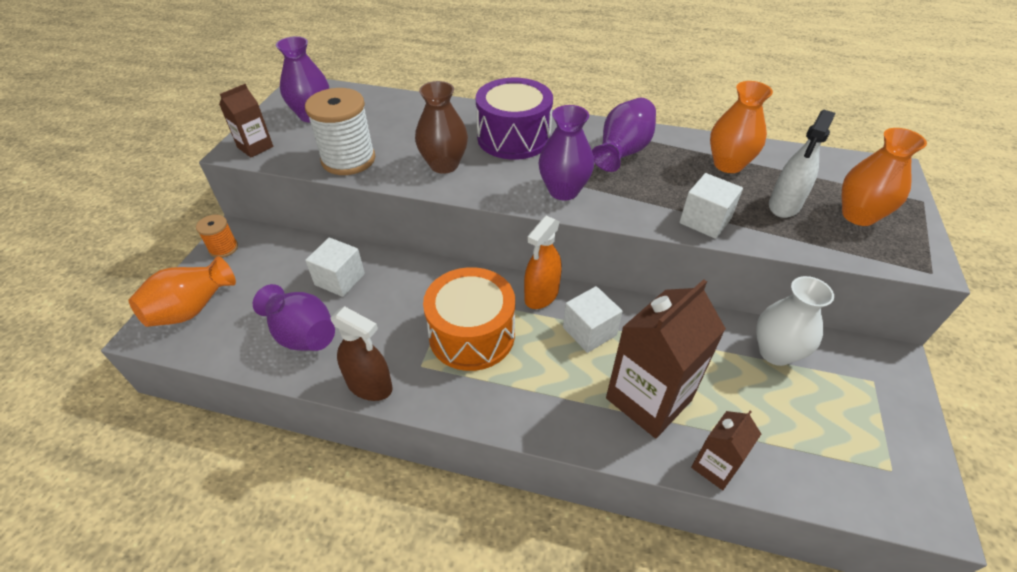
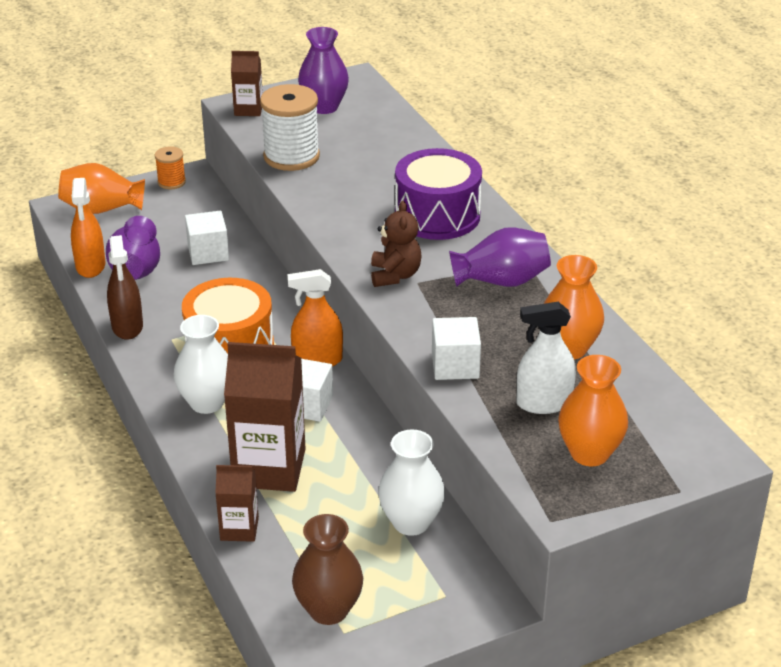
camera: 50 degrees right, 10 degrees down
brown vase [415,81,468,174] -> brown vase moved to [292,514,363,625]
purple vase [538,105,594,201] -> brown teddy bear [371,201,422,287]
none -> orange spray bottle [71,178,106,278]
none -> white vase [174,315,228,414]

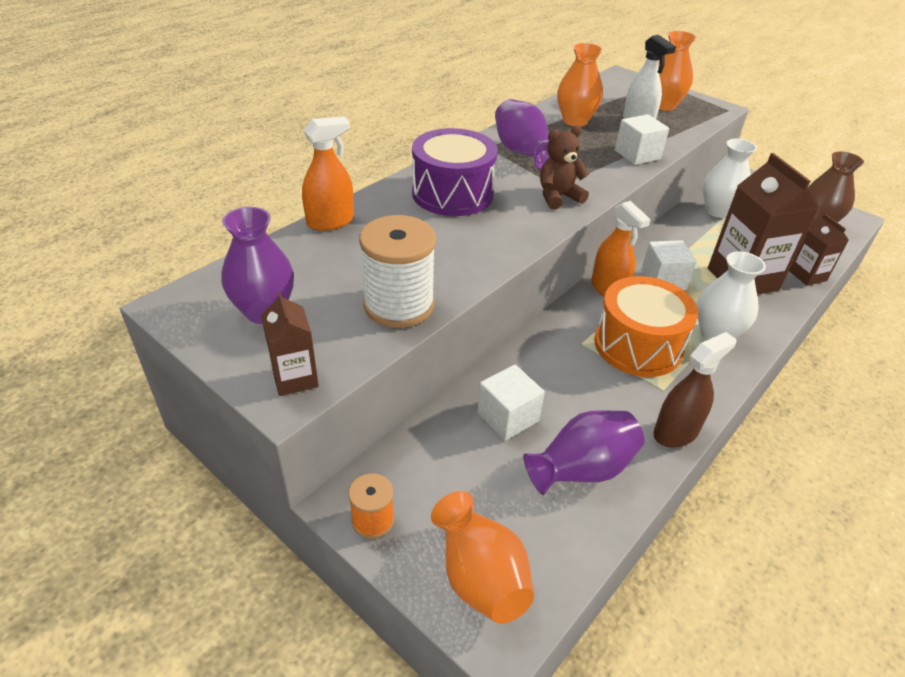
camera: 115 degrees left, 5 degrees up
orange spray bottle [71,178,106,278] -> orange spray bottle moved to [302,116,354,231]

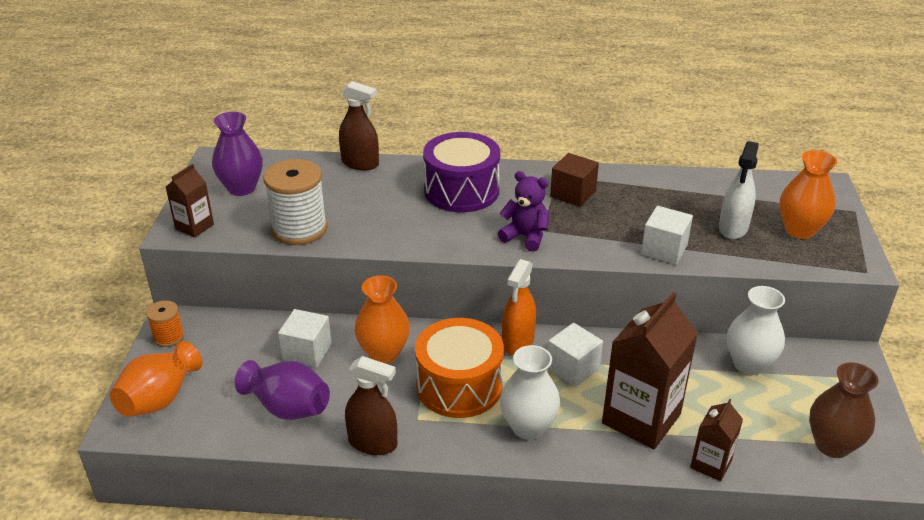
camera: 55 degrees right, 5 degrees down
orange spray bottle [302,116,354,231] -> brown spray bottle [339,81,379,170]
purple vase [495,99,550,170] -> brown cube [550,153,599,207]
brown teddy bear [540,126,589,210] -> purple teddy bear [498,171,549,252]
orange vase [557,43,603,126] -> orange vase moved to [355,275,410,364]

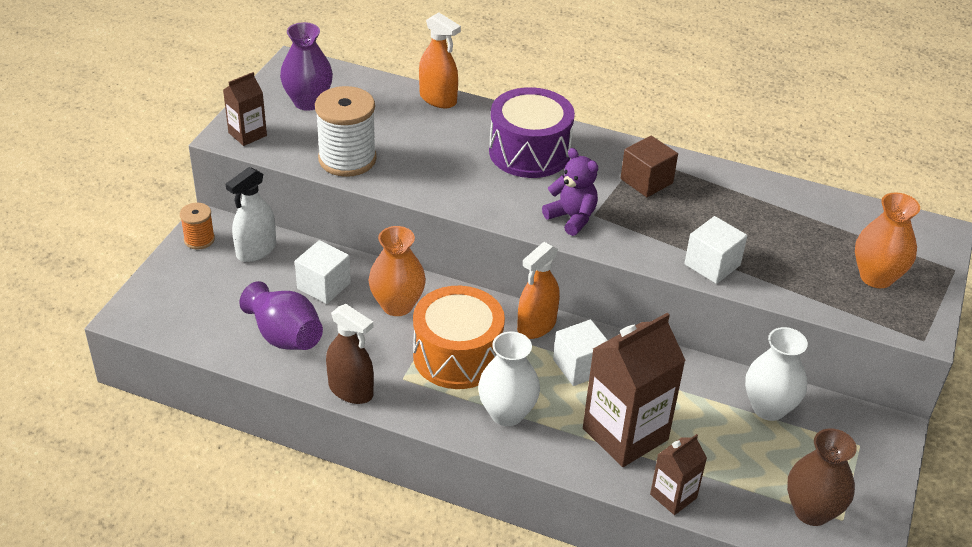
camera: 15 degrees right, 5 degrees up
orange vase [110,341,202,417] -> none
brown spray bottle [339,81,379,170] -> orange spray bottle [419,12,461,108]
white spray bottle [719,141,759,239] -> white spray bottle moved to [226,167,276,262]

